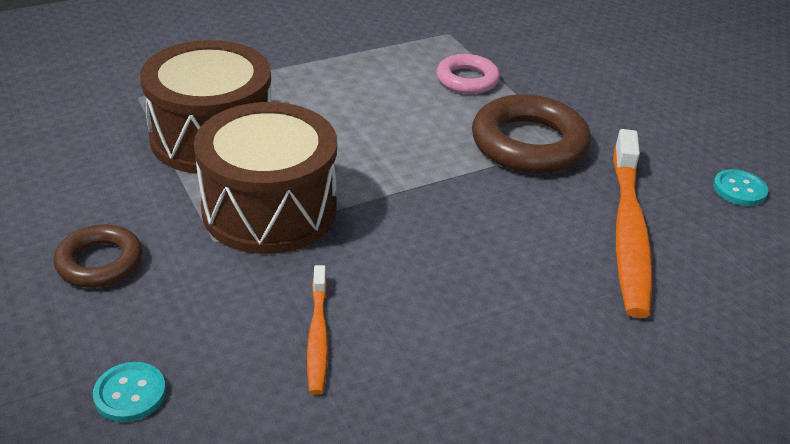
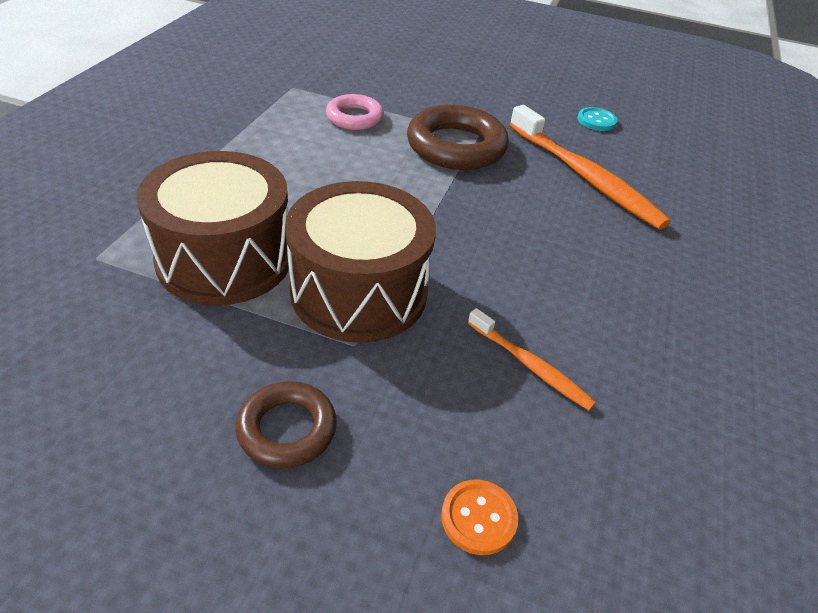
camera: 45 degrees left, 5 degrees up
turquoise button [93,362,166,422] -> orange button [441,480,518,555]

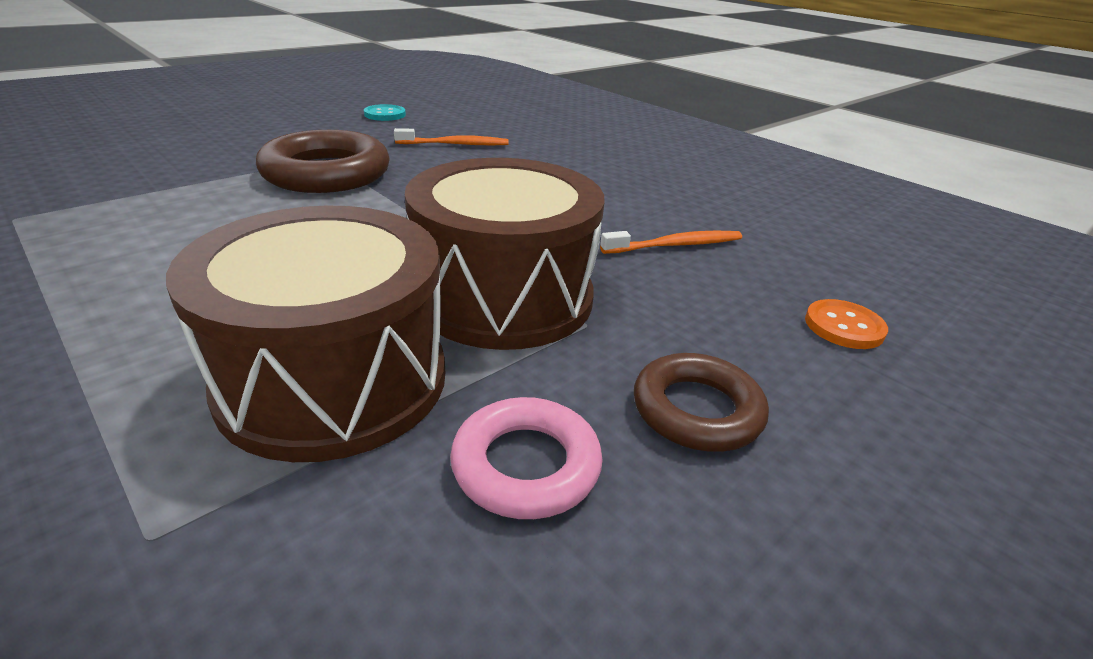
camera: 60 degrees left, 10 degrees down
pink ring [326,94,384,130] -> pink ring moved to [450,397,603,519]
orange toothbrush [510,105,671,230] -> orange toothbrush [394,128,508,145], size x0.52

